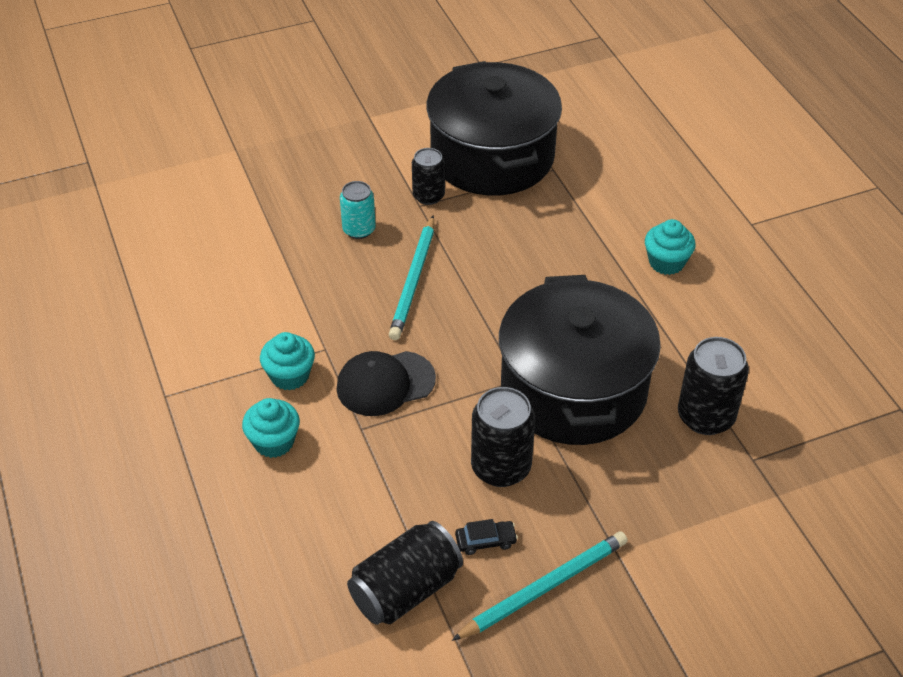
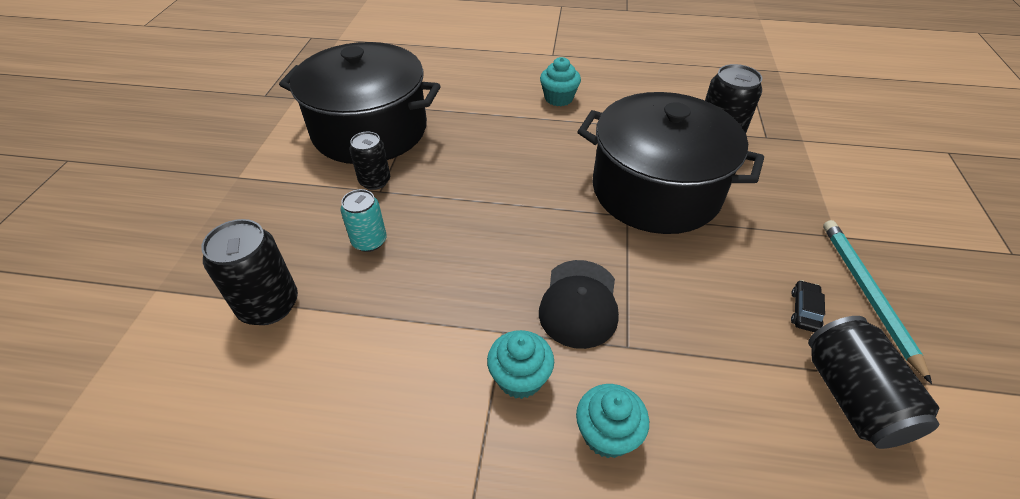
camera: 60 degrees left, 0 degrees up
turquoise pencil [389,215,434,340] -> none
black can [471,387,535,487] -> black can moved to [201,219,298,325]

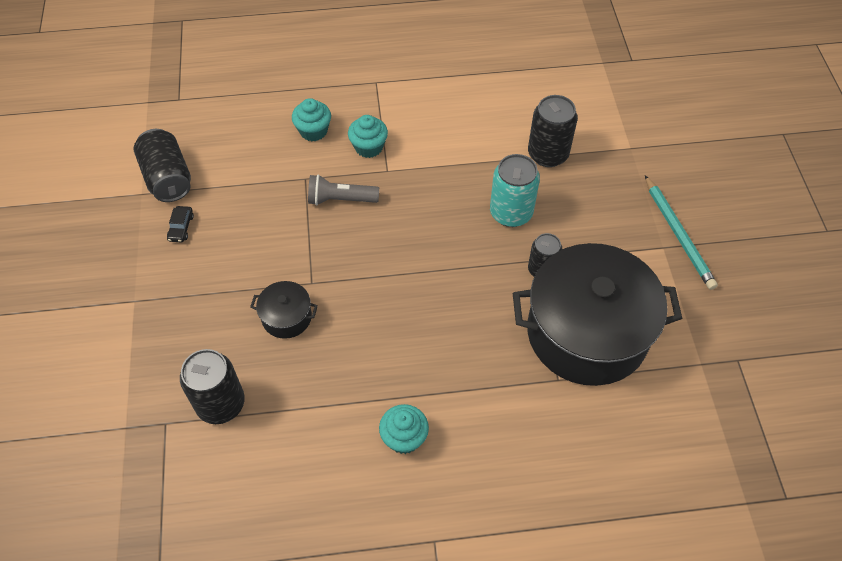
camera: 165 degrees right, 10 degrees up
turquoise can [340,189,387,252] -> turquoise can [490,154,540,227], size x1.55
black cap [539,260,619,349] -> grey flashlight [308,174,379,206]
black pot [577,92,764,234] -> black pot [250,281,318,339], size x0.42
turquoise pencil [823,220,932,384] -> turquoise pencil moved to [645,175,718,290]

